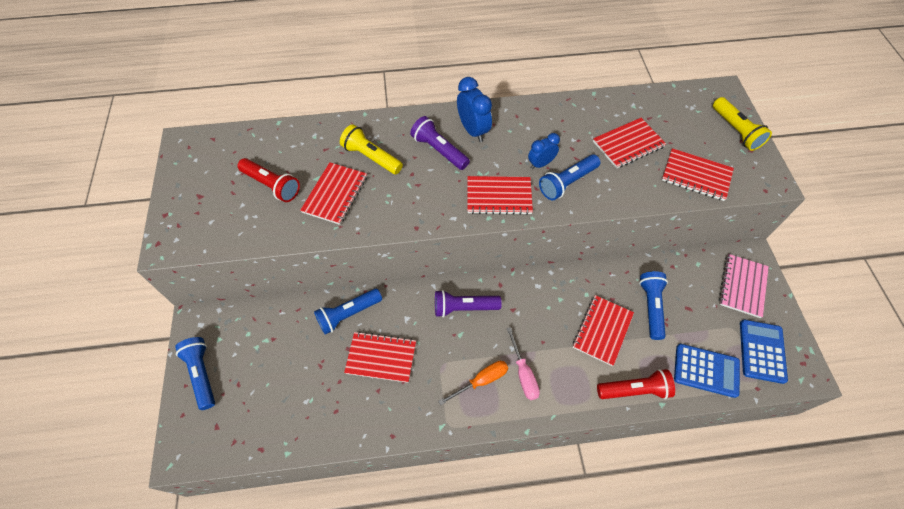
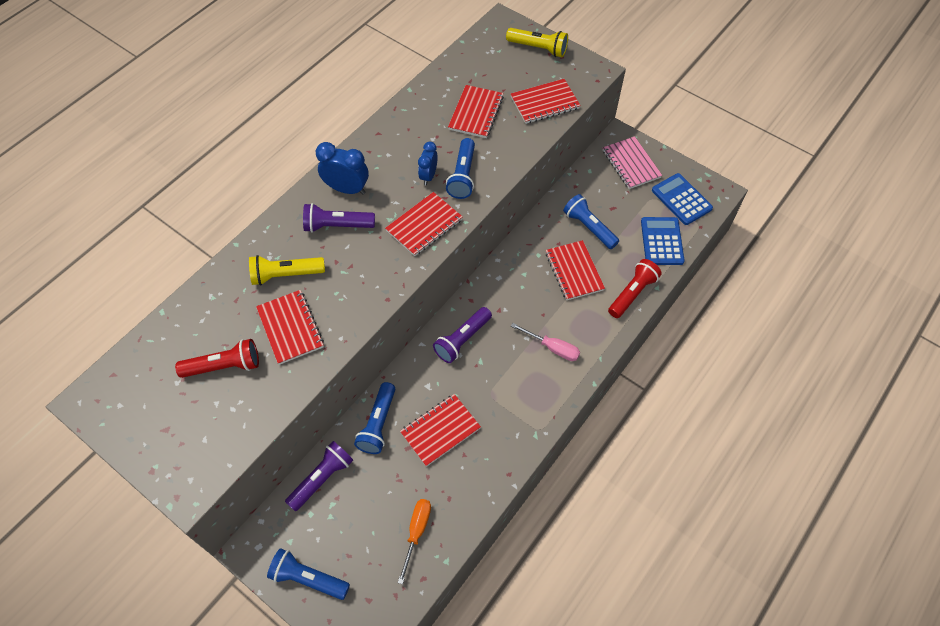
camera: 45 degrees left, 0 degrees up
orange screwdriver [438,361,508,405] -> orange screwdriver moved to [398,499,431,584]
blue calculator [674,344,740,398] -> blue calculator turned 60 degrees counterclockwise [641,217,685,265]
none -> purple flashlight [285,441,353,511]

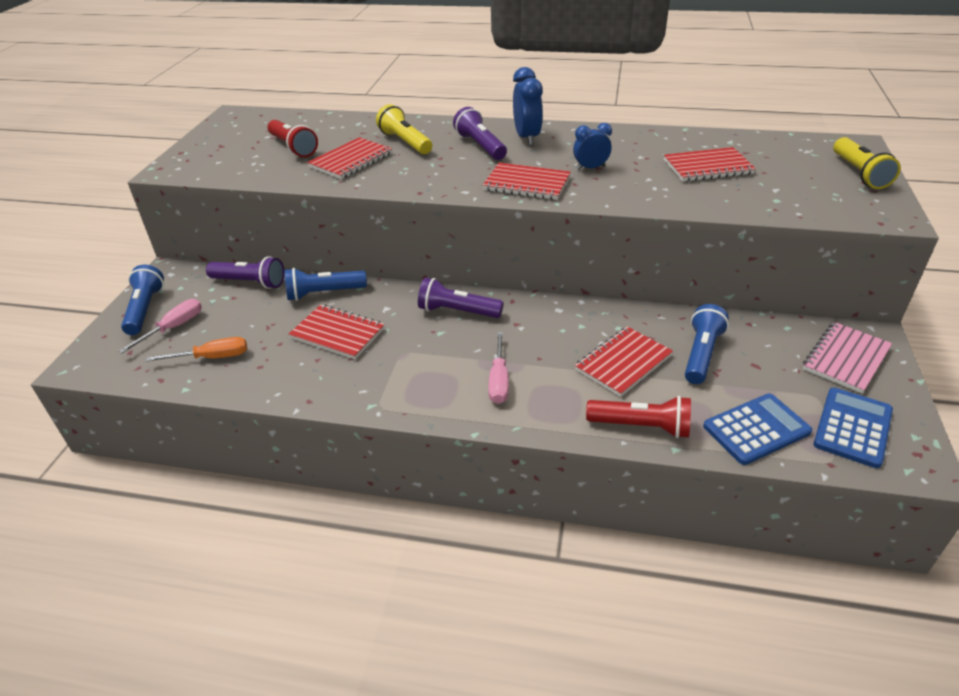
camera: 65 degrees right, 20 degrees down
blue flashlight [446,138,475,199] -> none
red notebook [511,79,581,124] -> none
none -> pink screwdriver [119,299,202,353]

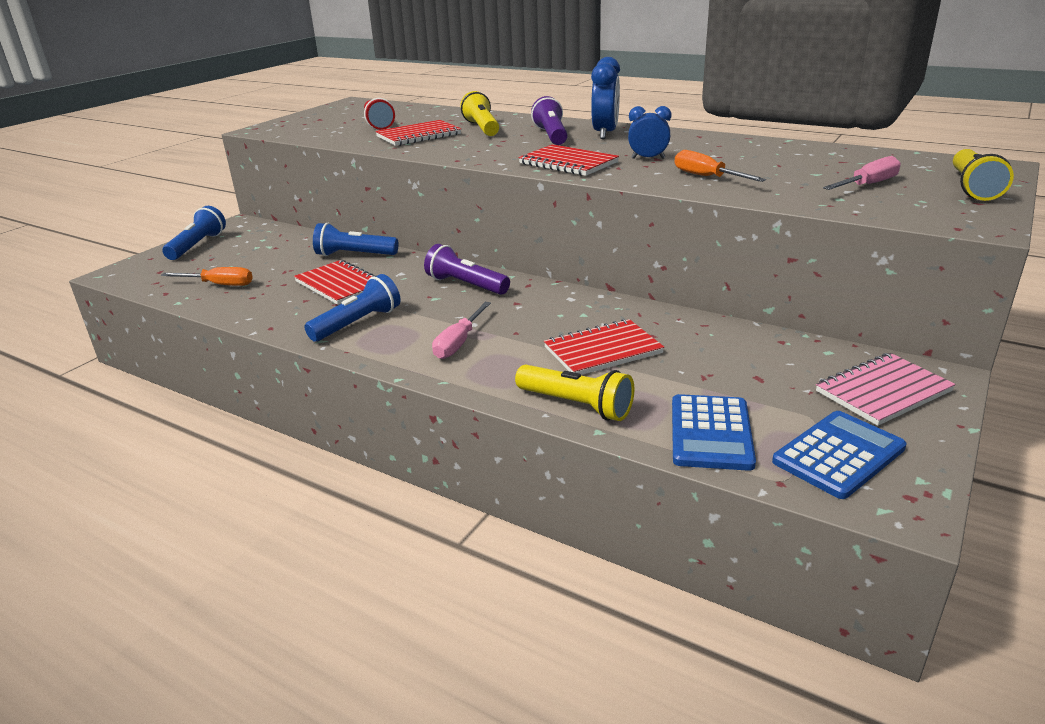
camera: 20 degrees right, 10 degrees down
pink screwdriver [119,299,202,353] -> pink screwdriver moved to [823,156,901,190]
purple flashlight [206,256,285,289] -> none
red flashlight [586,396,691,438] -> yellow flashlight [515,365,634,421]
red notebook [664,147,756,182] -> none
blue flashlight [685,304,729,384] -> blue flashlight moved to [304,274,400,342]
blue calculator [703,393,813,465] -> blue calculator turned 105 degrees clockwise [672,394,756,471]
none -> orange screwdriver [675,150,766,182]

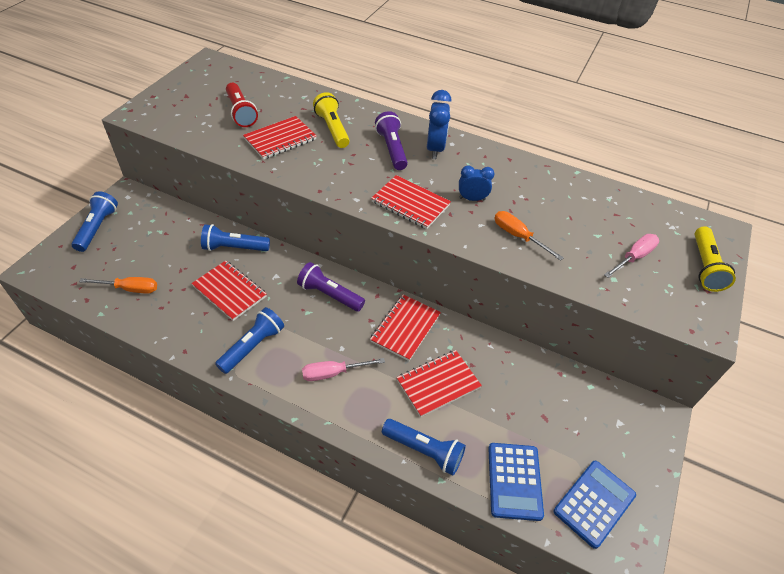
camera: 10 degrees left, 20 degrees up
pink screwdriver [432,302,491,359] -> pink screwdriver turned 60 degrees clockwise [302,358,385,381]
yellow flashlight [515,365,634,421] -> blue flashlight [382,419,466,475]
pink notebook [816,353,956,426] -> none
none -> red notebook [370,294,441,361]

